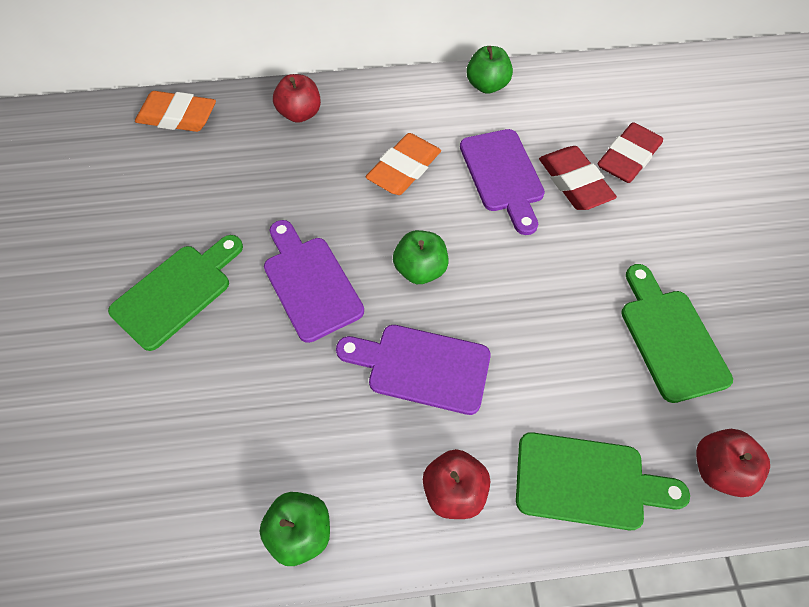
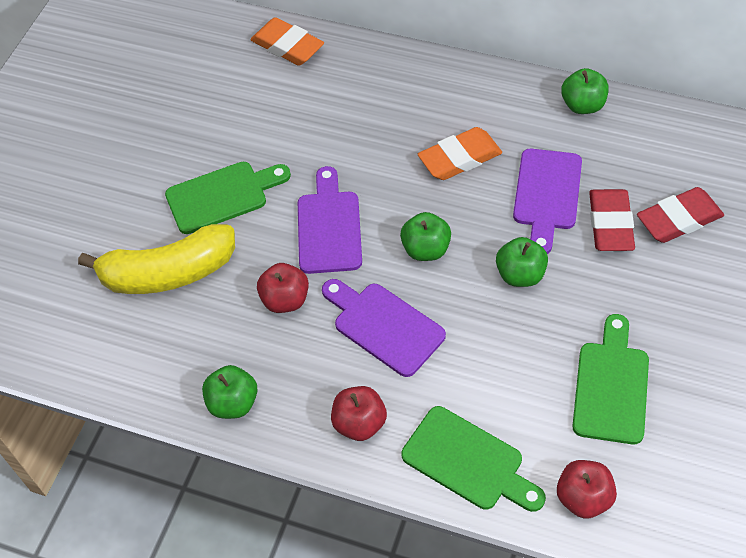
camera: 30 degrees right, 5 degrees down
red apple [273,74,321,123] -> red apple moved to [257,263,309,313]
none -> yellow banana [78,224,235,294]
none -> green apple [496,237,548,287]

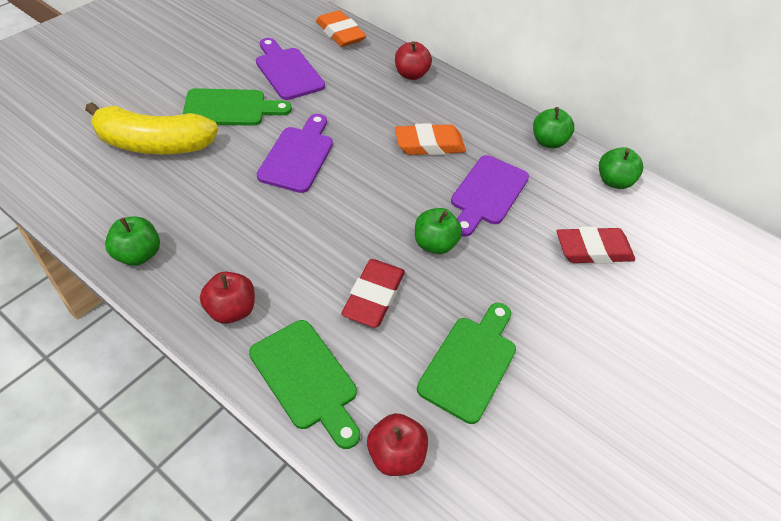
camera: 10 degrees right, 5 degrees down
red apple [257,263,309,313] -> red apple moved to [395,41,432,80]
purple cutting board [322,279,446,377] -> purple cutting board moved to [256,38,325,100]
green apple [400,212,451,261] -> green apple moved to [599,147,643,189]
red eraser [589,189,635,251] -> red eraser moved to [341,259,405,328]

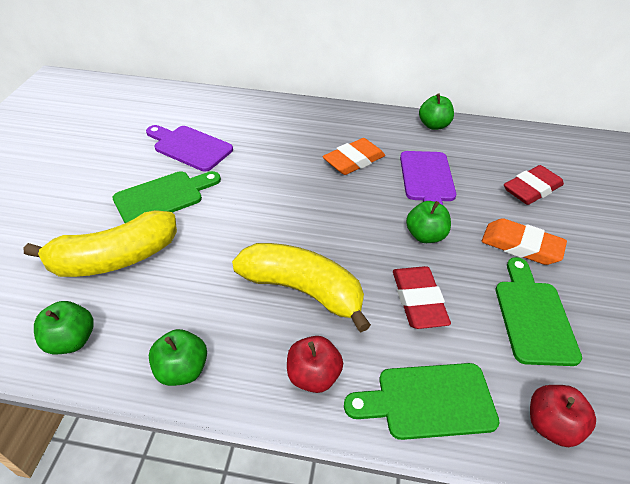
camera: 25 degrees left, 5 degrees down
green cutting board [249,320,360,449] -> green cutting board turned 150 degrees clockwise [344,363,500,440]
purple cutting board [257,114,333,193] -> none
orange eraser [316,10,366,47] -> orange eraser moved to [482,218,567,265]
red apple [395,41,432,80] -> none
green apple [599,147,643,189] -> green apple moved to [34,301,94,354]
none -> yellow banana [232,243,371,332]

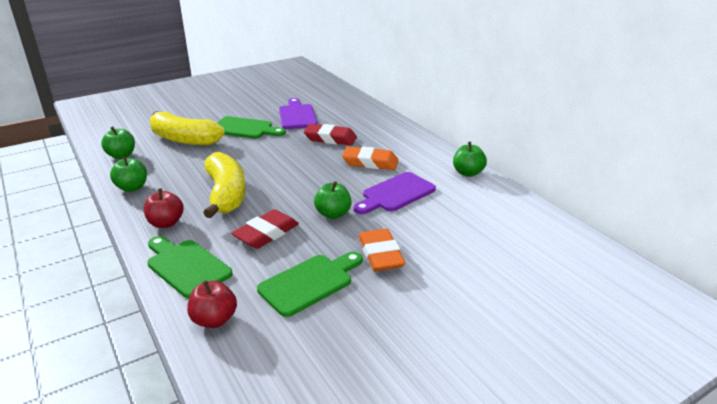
camera: 50 degrees right, 15 degrees down
red eraser [504,165,564,205] -> red eraser moved to [304,124,357,145]

